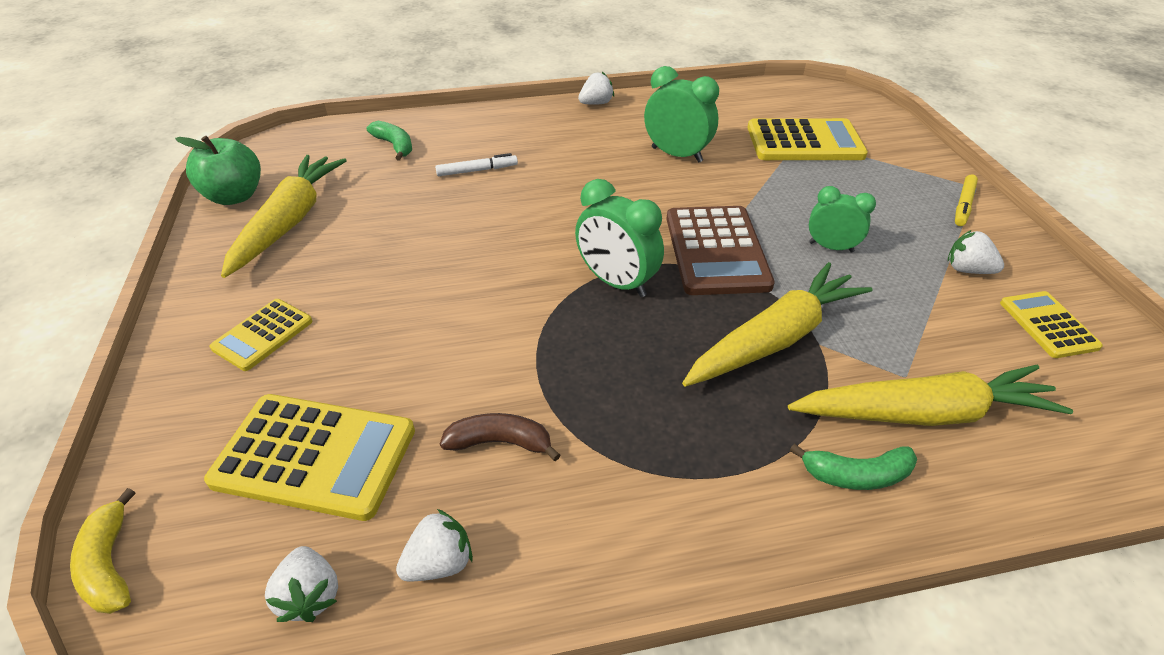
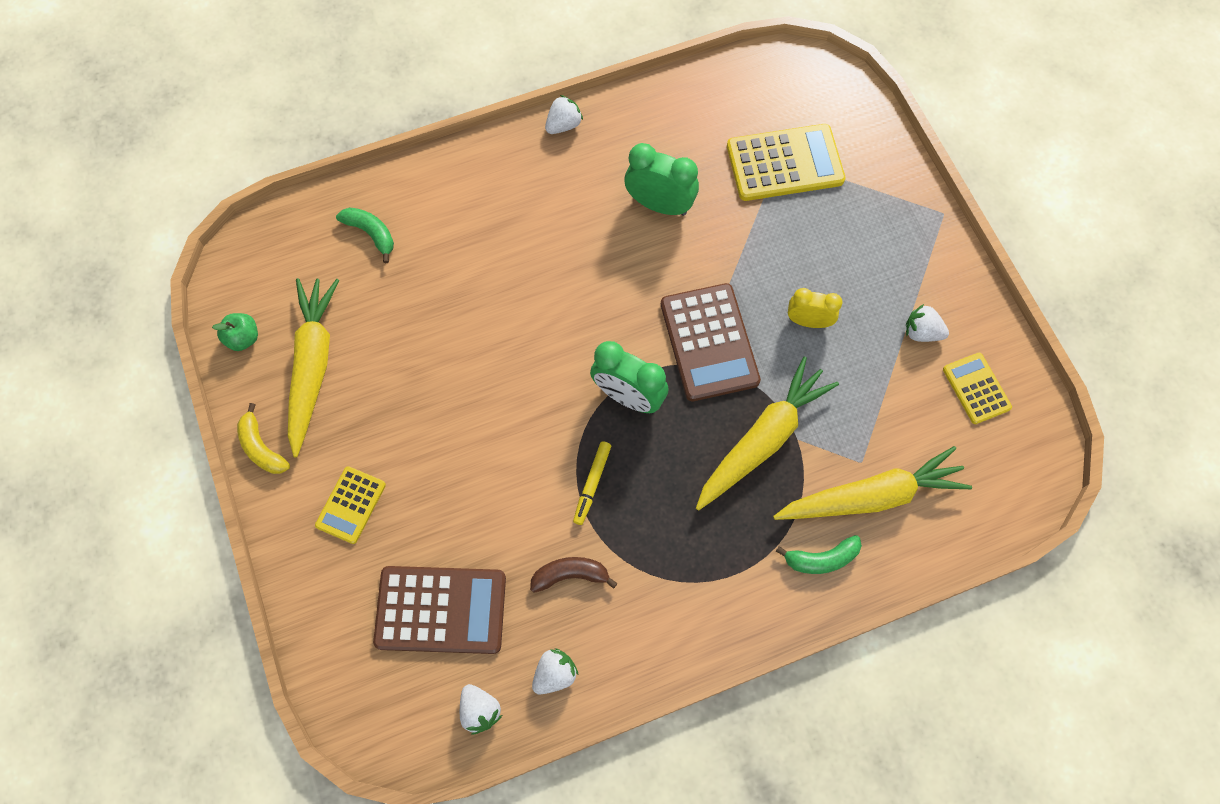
camera: 10 degrees left, 25 degrees up
yellow banana [70,488,135,614] -> yellow banana moved to [237,403,290,474]
green apple [175,136,261,205] -> green apple [212,313,258,351], size x0.60
yellow calculator [204,394,415,521] -> brown calculator [373,566,506,654]
white marker [435,153,518,176] -> none
green clock [809,186,876,253] -> yellow clock [788,288,842,328]
yellow marker [955,174,978,226] -> yellow marker moved to [573,441,611,525]

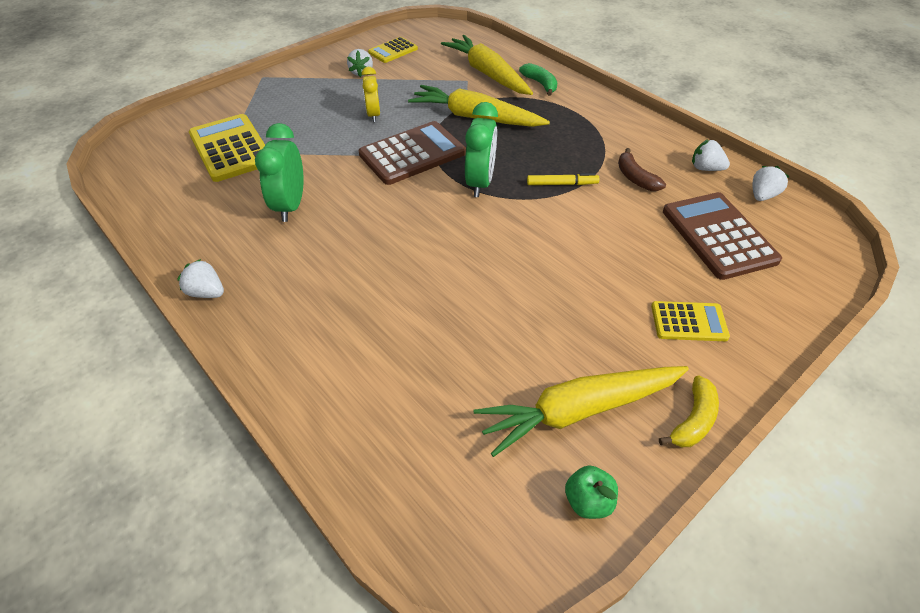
camera: 110 degrees left, 20 degrees down
green banana [336,208,394,263] -> none

